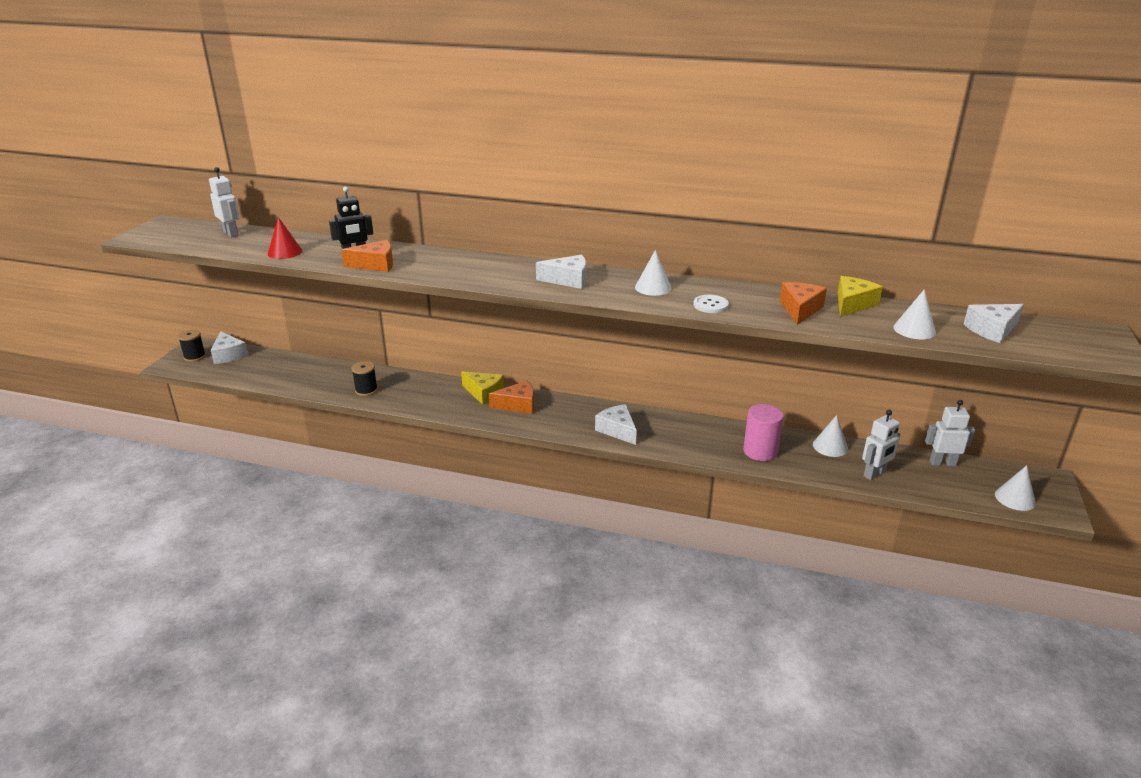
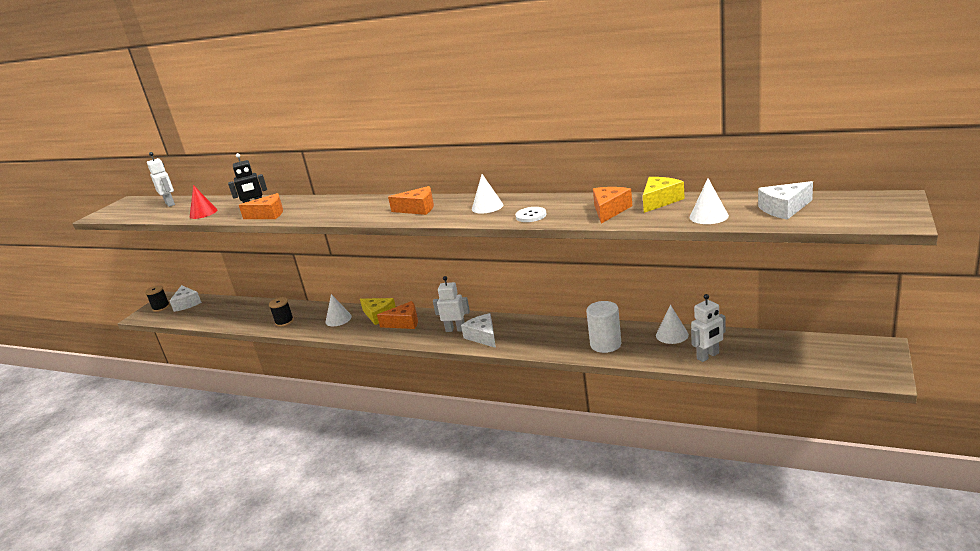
camera: 10 degrees right, 5 degrees down
white cheese [536,255,586,289] -> orange cheese [388,186,434,215]
pink cylinder [743,404,784,461] -> white cylinder [586,301,621,353]
white robot [925,400,975,466] -> white robot moved to [433,276,470,332]
white cone [995,465,1036,511] -> white cone moved to [325,294,352,326]

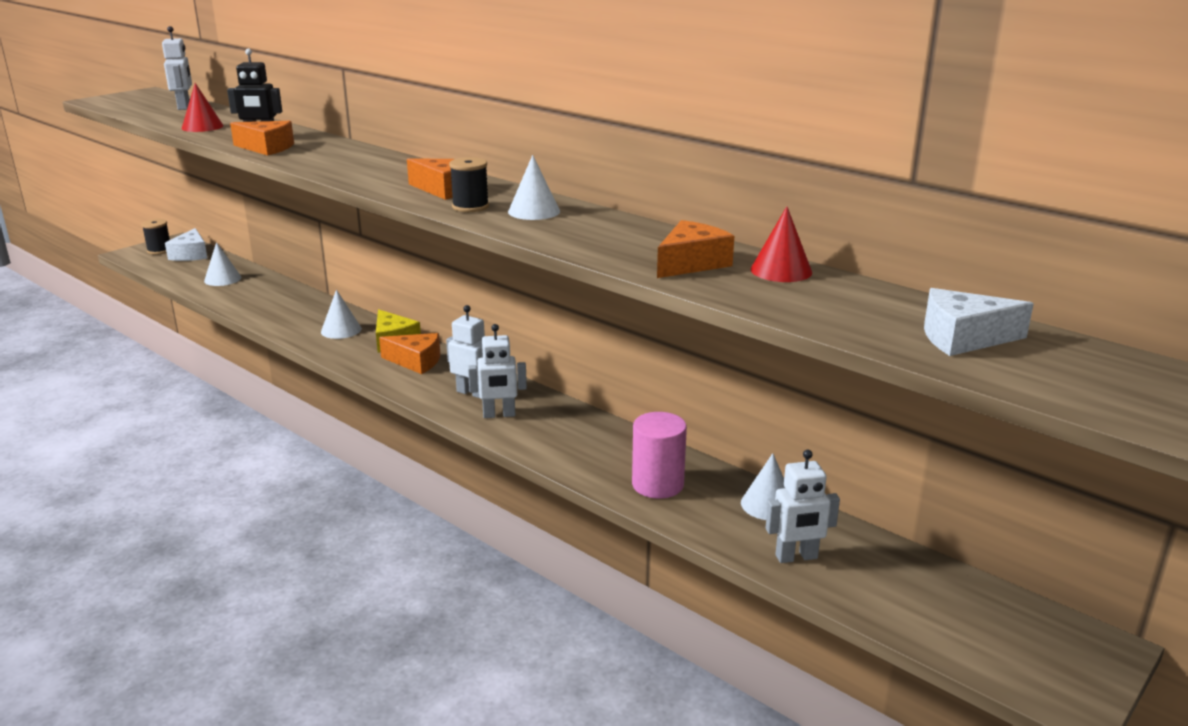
camera: 15 degrees right, 0 degrees up
black spool [269,297,294,327] -> black spool moved to [449,157,489,212]
white cheese [461,313,496,348] -> white robot [468,324,527,418]
white button [515,207,546,222] -> none
white cylinder [586,301,621,353] -> pink cylinder [632,412,687,499]
yellow cheese [643,177,685,213] -> red cone [751,206,812,282]
white cone [690,178,729,224] -> white cone moved to [204,242,242,286]

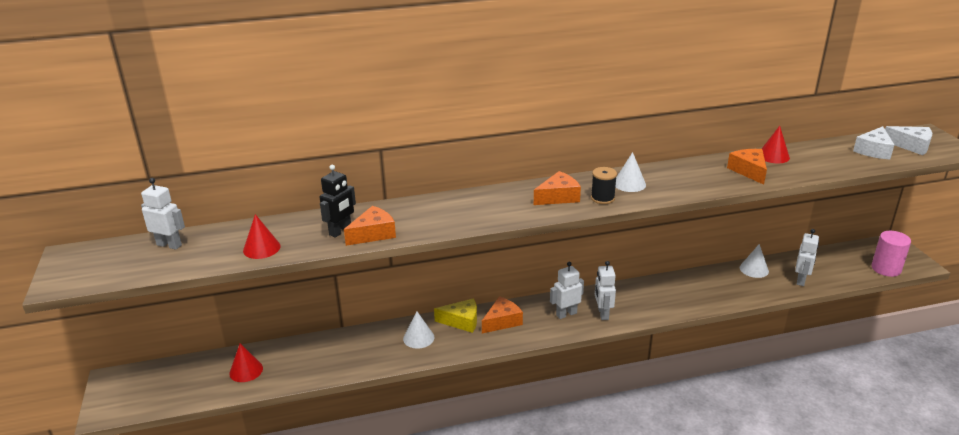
camera: 55 degrees left, 5 degrees up
black spool [141,219,170,255] -> none
white cheese [165,228,208,261] -> white cheese moved to [885,126,932,155]
white cone [204,242,242,286] -> red cone [229,343,263,382]
white robot [468,324,527,418] -> white robot turned 150 degrees clockwise [595,261,616,320]
pink cylinder [632,412,687,499] -> pink cylinder moved to [871,231,911,277]

